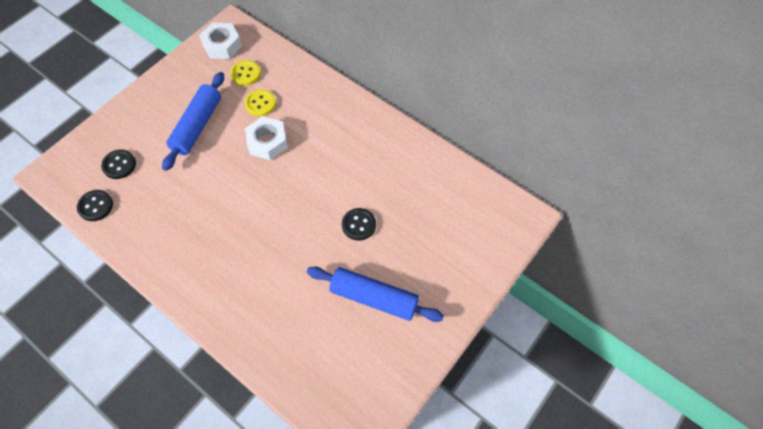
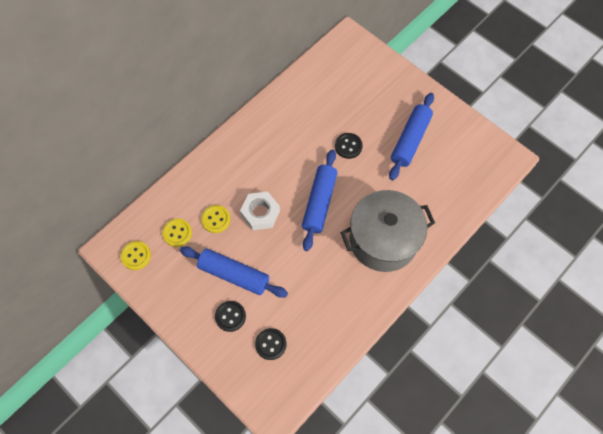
camera: 85 degrees left, 5 degrees up
black button [77,190,113,221] -> black button moved to [215,301,246,332]
white nut [199,23,242,59] -> yellow button [120,241,151,270]
none -> blue rolling pin [302,149,337,251]
none -> grey pot [340,190,435,272]

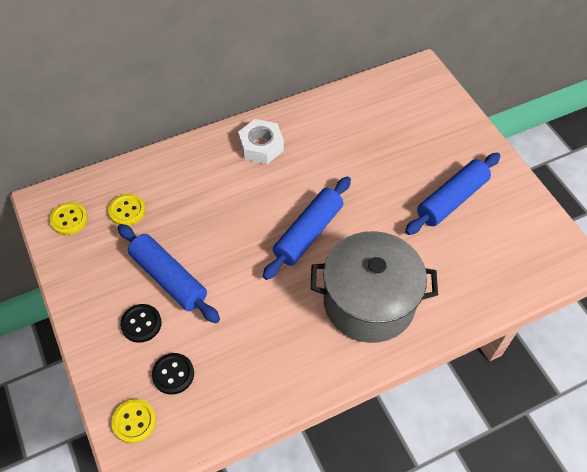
camera: 20 degrees right, 10 degrees down
yellow button [201,205,230,233] -> yellow button moved to [112,399,156,444]
white nut [240,192,280,230] -> white nut moved to [238,119,284,164]
black button [335,133,363,159] -> none

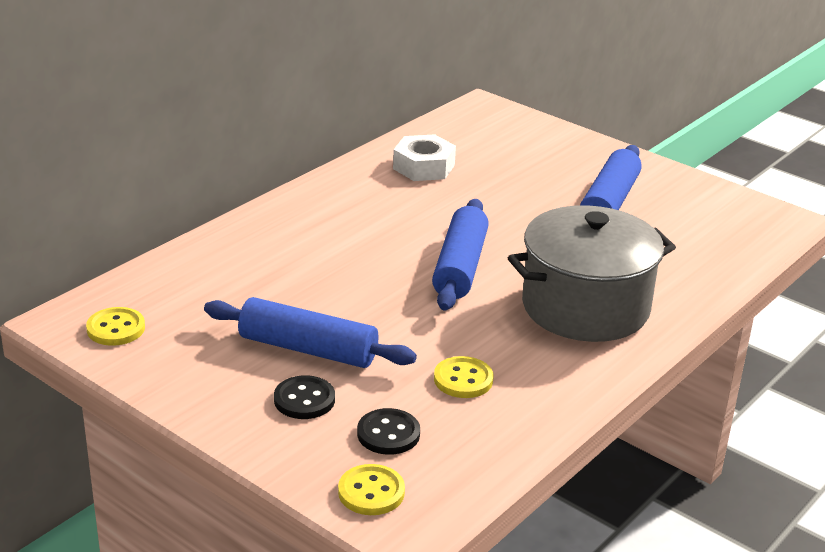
camera: 25 degrees left, 25 degrees down
yellow button [108,194,146,226] -> yellow button moved to [434,356,493,398]
white nut [238,119,284,164] -> white nut moved to [393,134,456,181]

